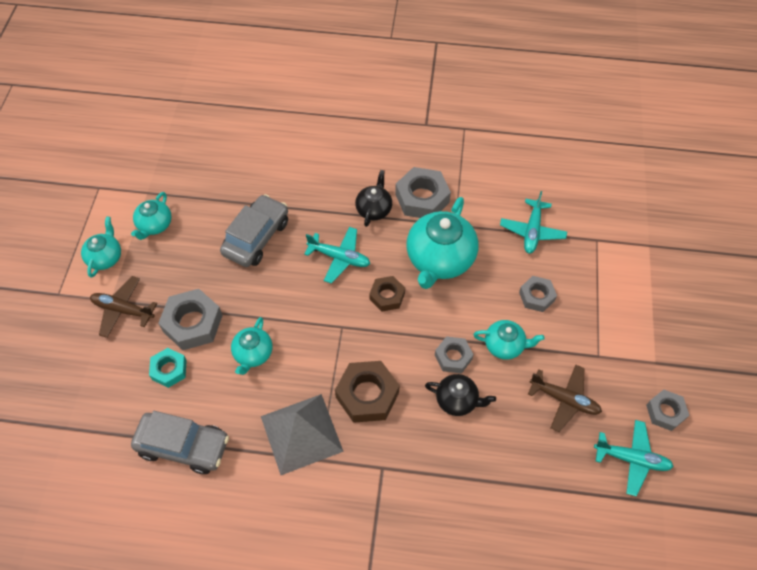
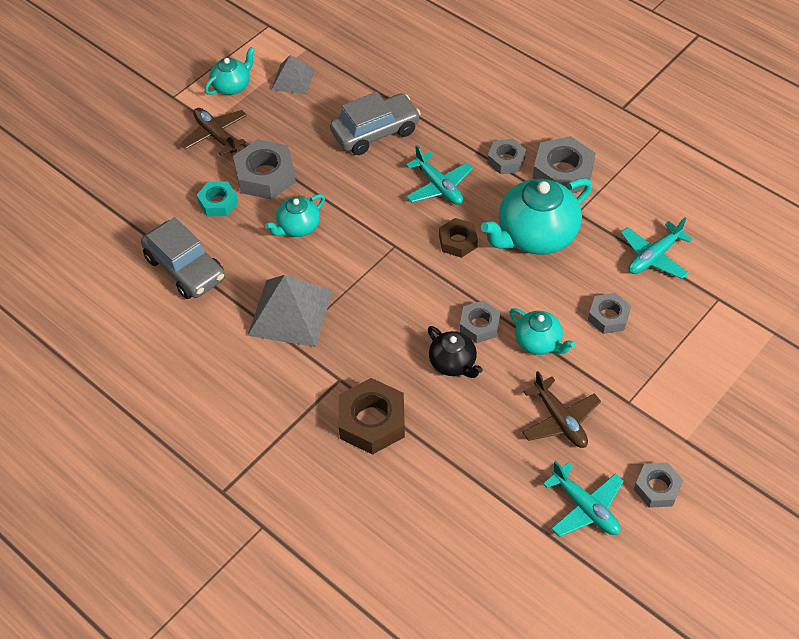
camera: 35 degrees right, 5 degrees down
turquoise teapot [131,192,172,240] -> grey pyramid [271,55,315,94]
brown nut [335,361,400,423] -> brown nut moved to [339,378,405,455]
black teapot [355,170,392,227] -> grey nut [487,139,526,174]

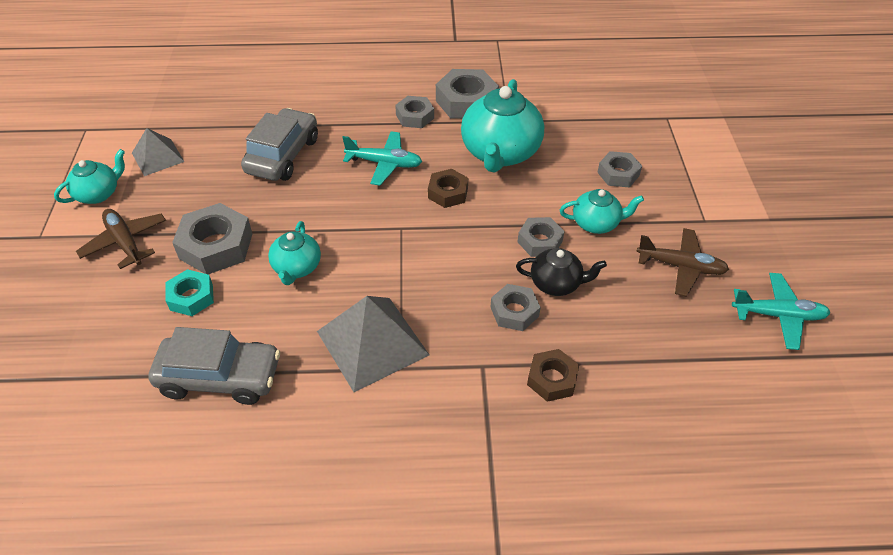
camera: 45 degrees left, 5 degrees down
brown plane [180,108,247,156] -> brown plane turned 45 degrees clockwise [76,209,166,269]
turquoise teapot [205,47,255,95] -> turquoise teapot turned 45 degrees clockwise [54,149,125,204]
brown nut [339,378,405,455] -> brown nut [527,349,579,402], size x0.61
turquoise plane [621,218,693,279] -> none
grey nut [634,462,683,508] -> grey nut moved to [491,284,541,331]

